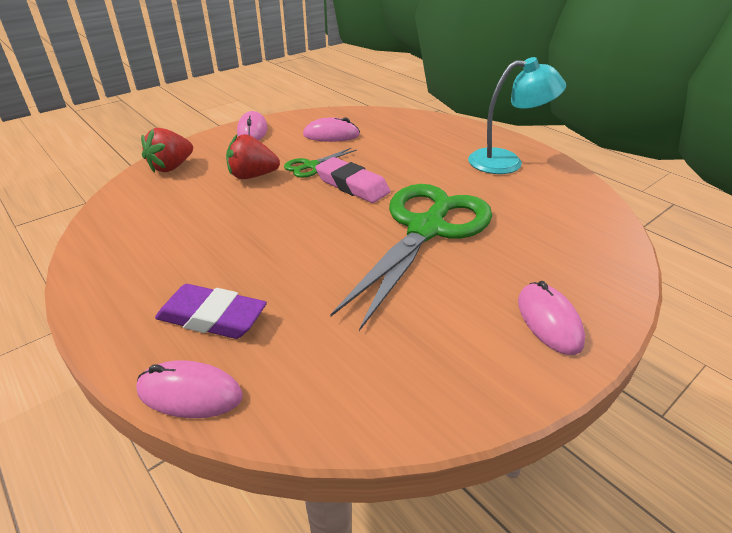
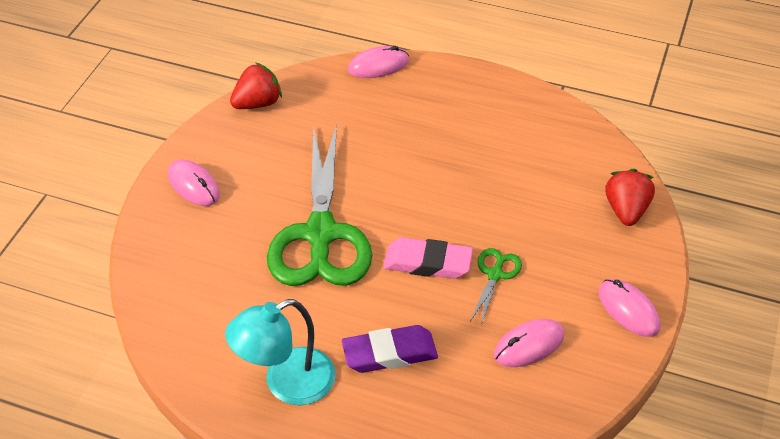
camera: 150 degrees right, 10 degrees up
purple eraser [155,284,267,339] -> purple eraser moved to [342,325,438,373]
red strawberry [226,134,280,179] -> red strawberry moved to [230,62,282,109]

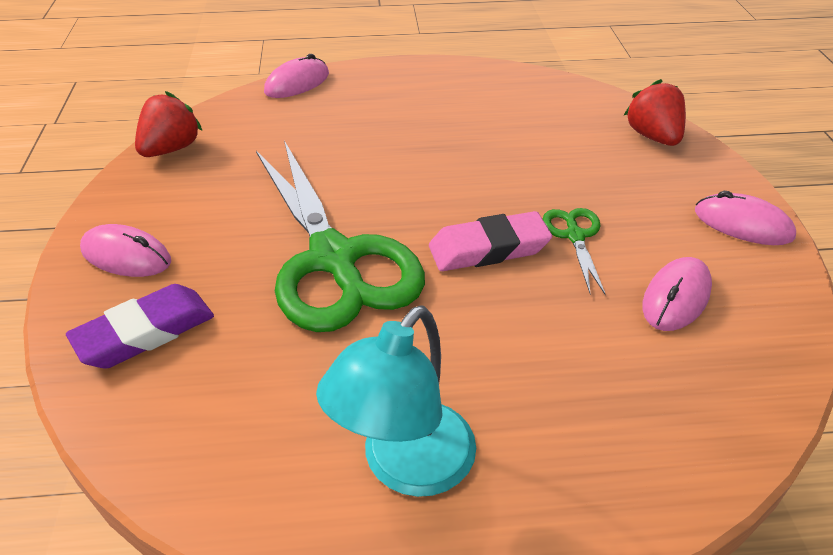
camera: 25 degrees left, 5 degrees down
purple eraser [342,325,438,373] -> purple eraser moved to [66,284,214,369]

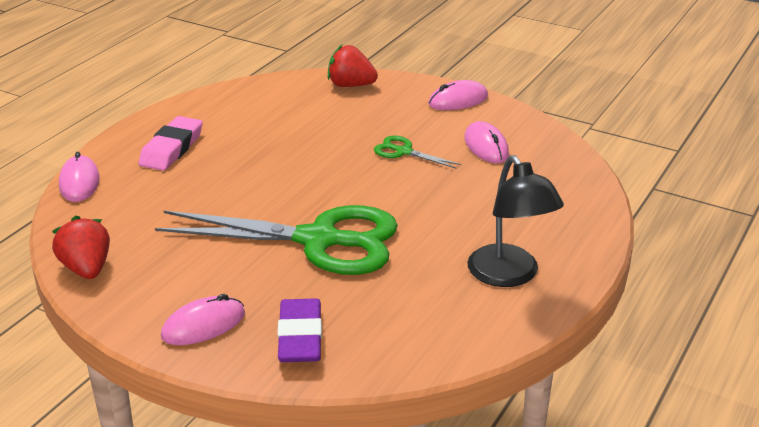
camera: 55 degrees left, 10 degrees down
turquoise lamp [316,306,476,497] -> black lamp [467,155,564,287]
pink eraser [429,211,552,271] -> pink eraser moved to [139,116,203,171]

